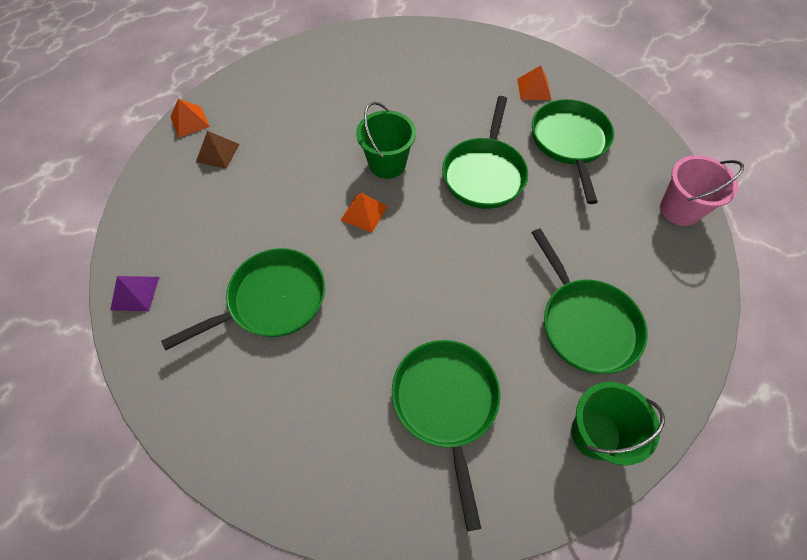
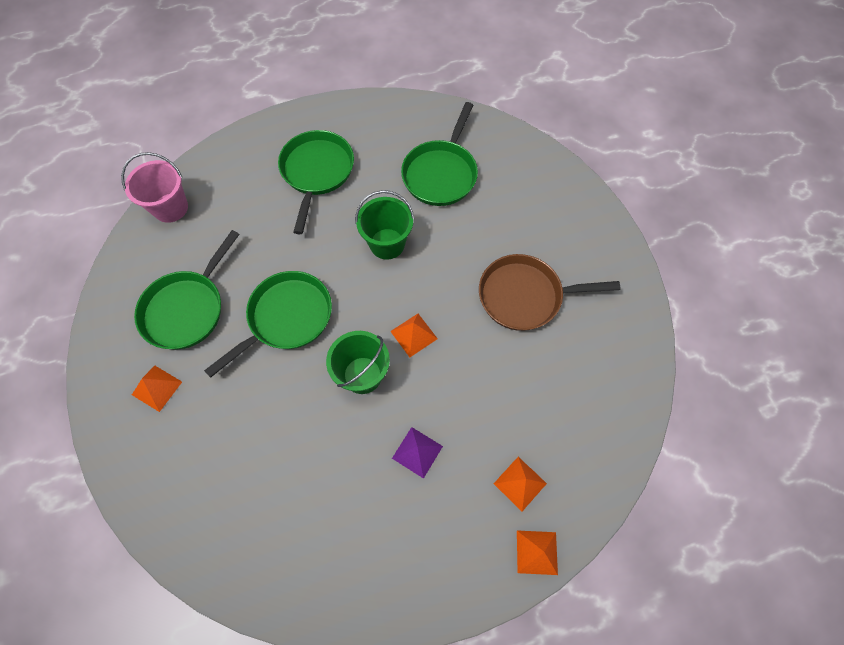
camera: 150 degrees left, 5 degrees up
purple pyramid [110,276,159,311] -> purple pyramid moved to [392,427,443,479]
green pan [161,248,325,350] -> brown pan [479,254,620,331]
brown pyramid [196,131,240,169] -> orange pyramid [494,457,547,511]
green bucket [571,382,665,466] -> green bucket moved to [355,190,414,260]

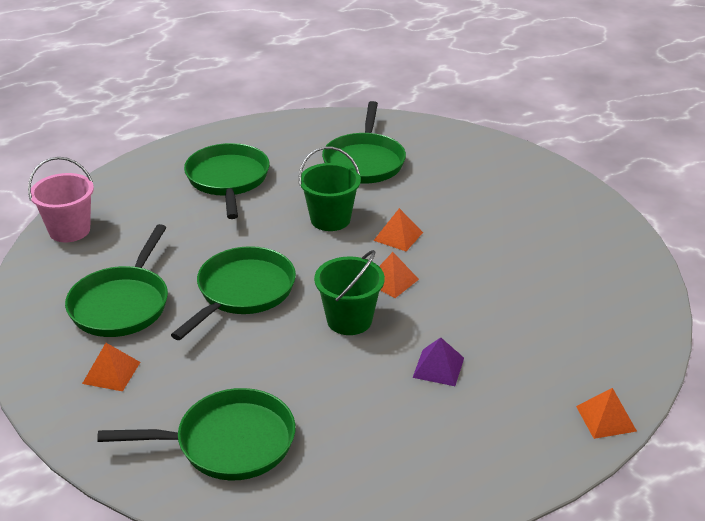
camera: 15 degrees left, 30 degrees down
brown pan [479,254,620,331] -> none
orange pyramid [494,457,547,511] -> orange pyramid moved to [373,208,423,251]
none -> green pan [97,388,295,480]

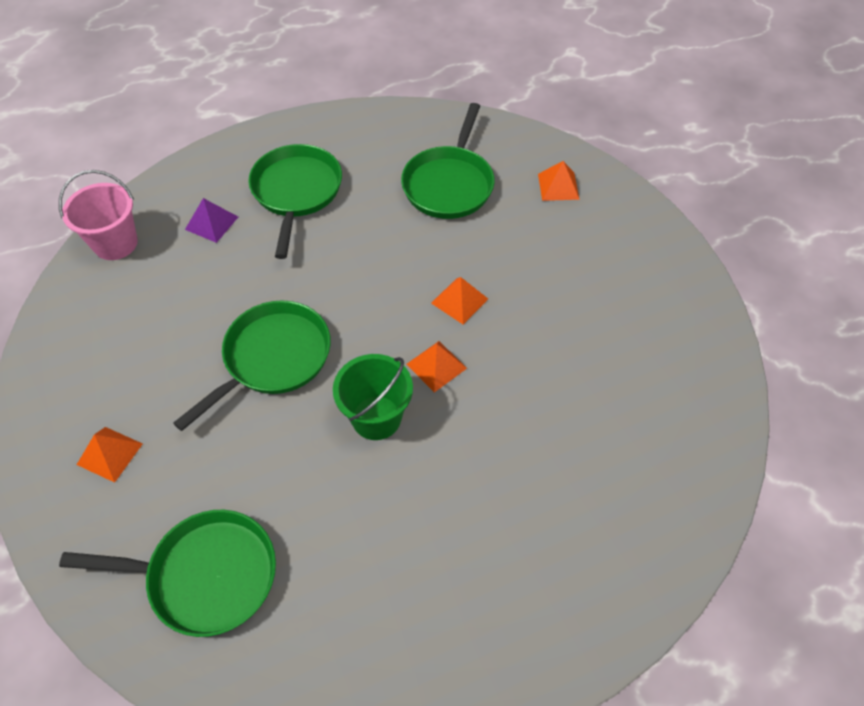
camera: 10 degrees right, 20 degrees up
green pan [65,224,168,337] -> none
green bucket [298,146,361,231] -> none
purple pyramid [412,337,464,386] -> purple pyramid moved to [185,198,238,243]
orange pyramid [576,388,637,439] -> orange pyramid moved to [538,161,580,201]

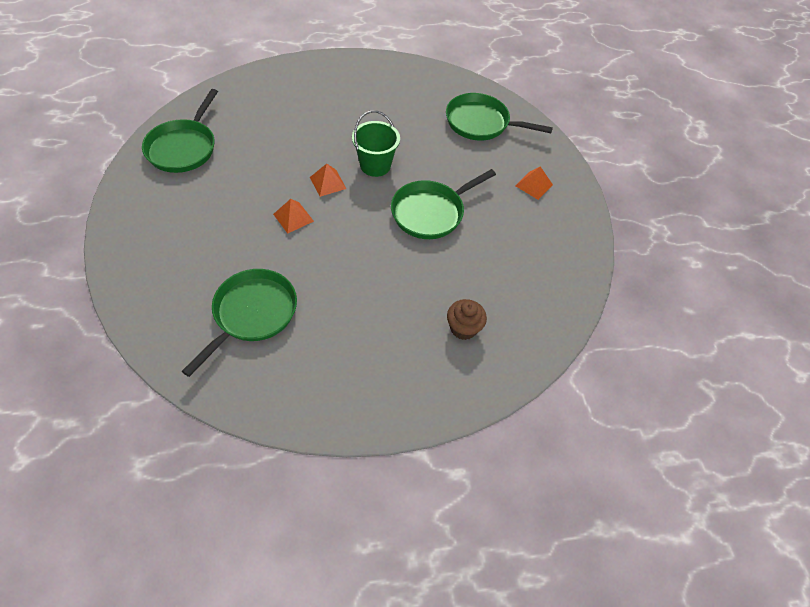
camera: 170 degrees left, 0 degrees up
pink bucket [59,170,138,260] -> none
purple pyramid [185,198,238,243] -> brown cupcake [447,299,487,340]
green pan [248,144,342,259] -> green pan moved to [142,89,218,173]
orange pyramid [538,161,580,201] -> none

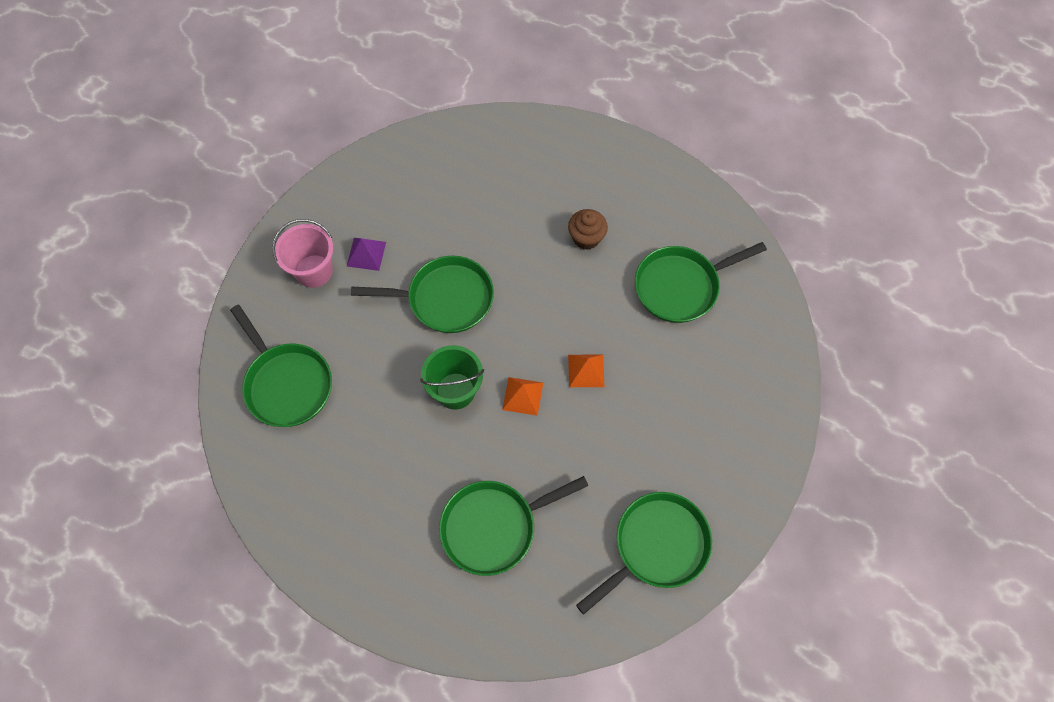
camera: 140 degrees left, 10 degrees up
brown cupcake [447,299,487,340] -> brown cupcake moved to [568,209,608,250]
orange pyramid [515,166,553,200] -> pink bucket [272,219,333,288]
none -> purple pyramid [347,238,386,271]
none -> green pan [439,476,588,576]

